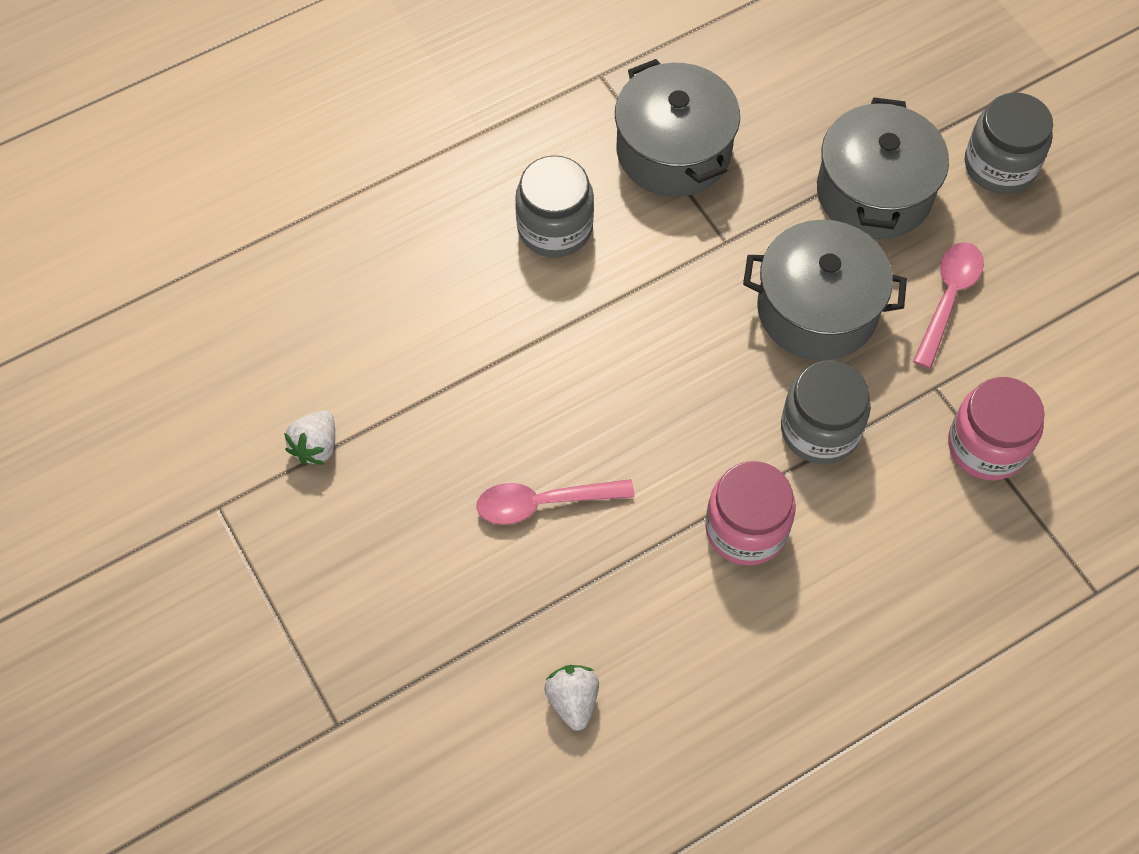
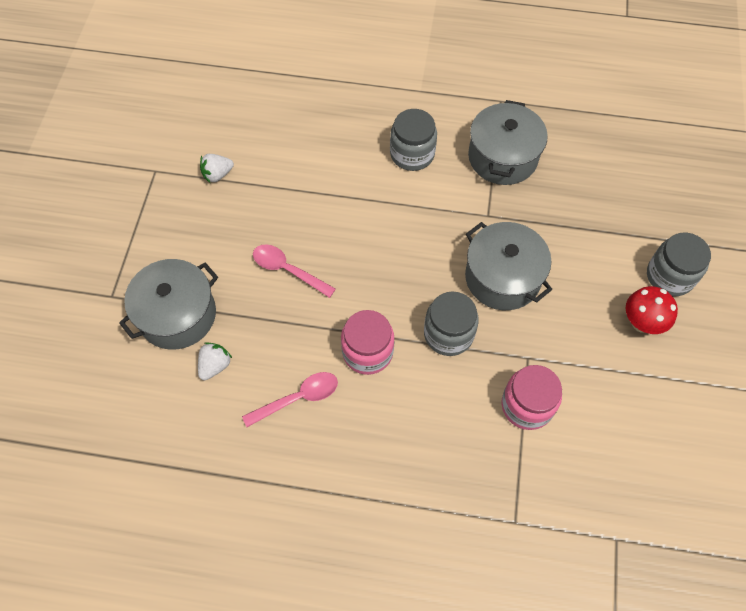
camera: 40 degrees right, 0 degrees up
grey pot [817,97,949,239] -> grey pot moved to [119,259,218,350]
pink spoon [913,242,984,368] -> pink spoon moved to [242,372,338,427]
none -> red mushroom [626,286,678,334]

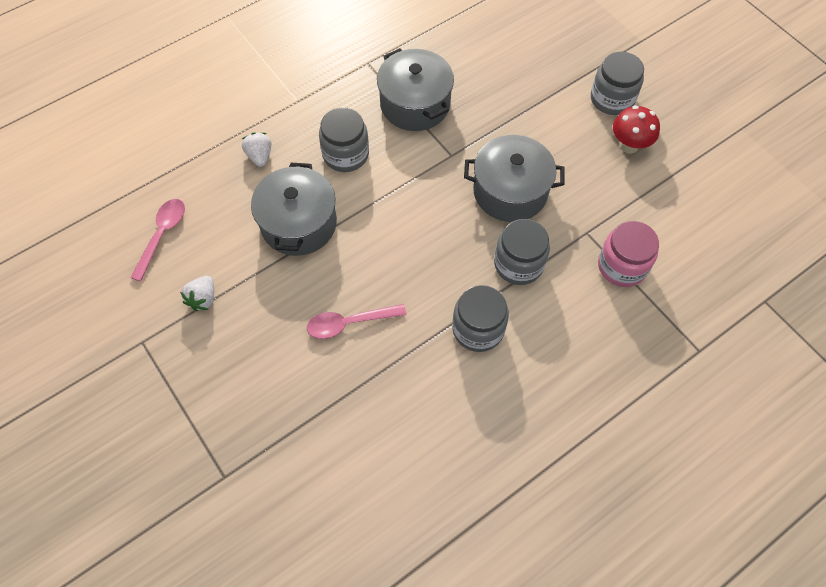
camera: 45 degrees left, 0 degrees up
grey pot [119,259,218,350] -> grey pot moved to [251,163,337,256]
white strawberry [198,342,232,380] -> white strawberry moved to [242,132,271,167]
pink spoon [242,372,338,427] -> pink spoon moved to [130,199,185,281]
pink jar [341,310,394,375] -> grey jar [452,285,509,352]

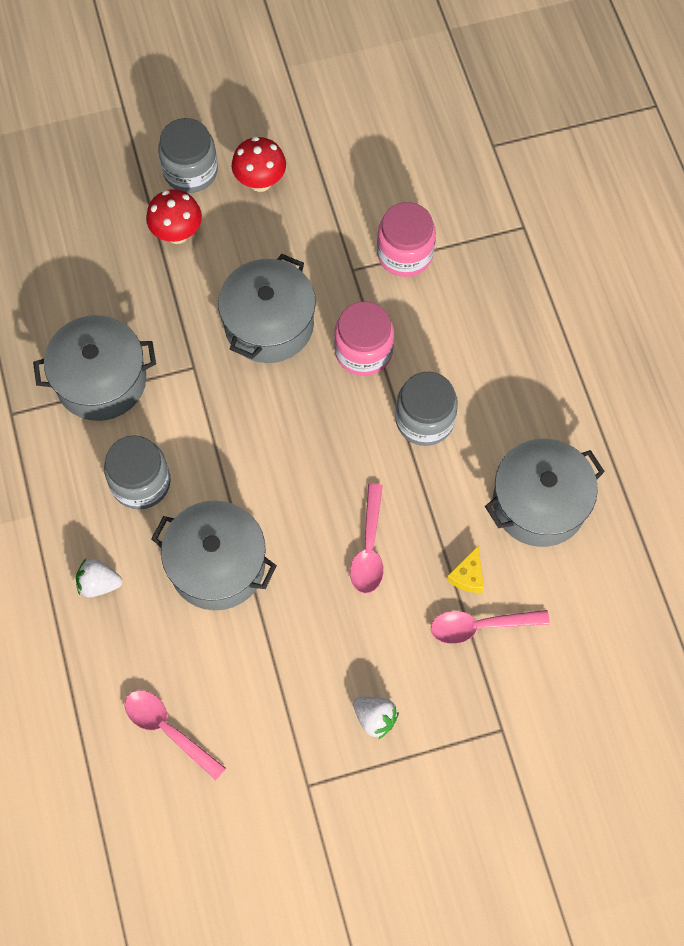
camera: 70 degrees left, 5 degrees up
white strawberry [180,276,214,311] -> white strawberry moved to [353,697,399,739]
grey jar [494,219,550,285] -> pink jar [334,301,394,376]
none -> red mushroom [146,189,202,244]
none -> pink spoon [431,610,550,644]
none -> yellow cheese [447,546,484,593]
none -> grey pot [485,438,605,547]

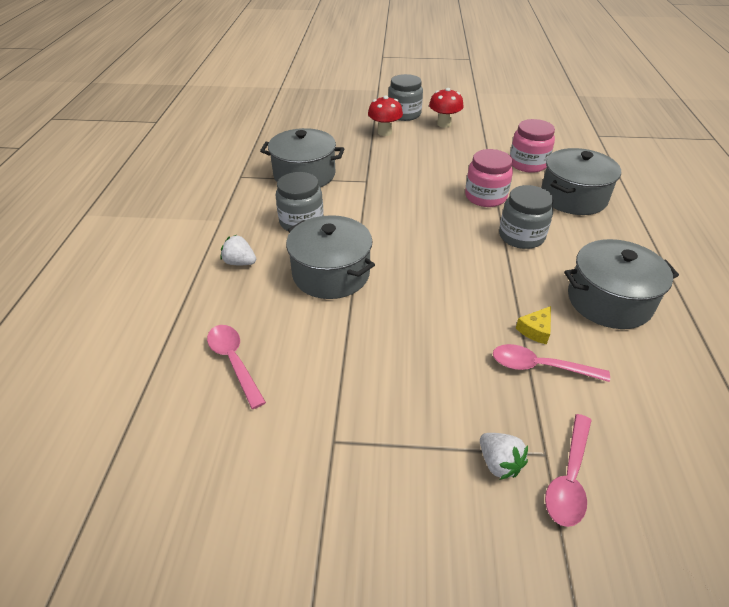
camera: 20 degrees right, 25 degrees down
grey pot [218,254,316,363] -> grey pot moved to [541,148,621,215]
pink spoon [350,483,384,594] -> pink spoon moved to [545,414,592,527]
white strawberry [353,697,399,739] -> white strawberry moved to [480,433,528,480]

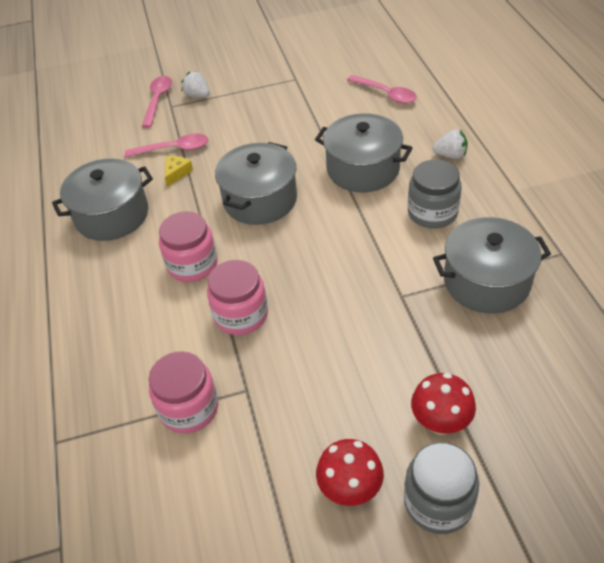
camera: 165 degrees right, 5 degrees up
grey jar [499,185,553,249] -> pink jar [159,211,217,282]
grey pot [541,148,621,215] -> grey pot moved to [215,142,297,225]

